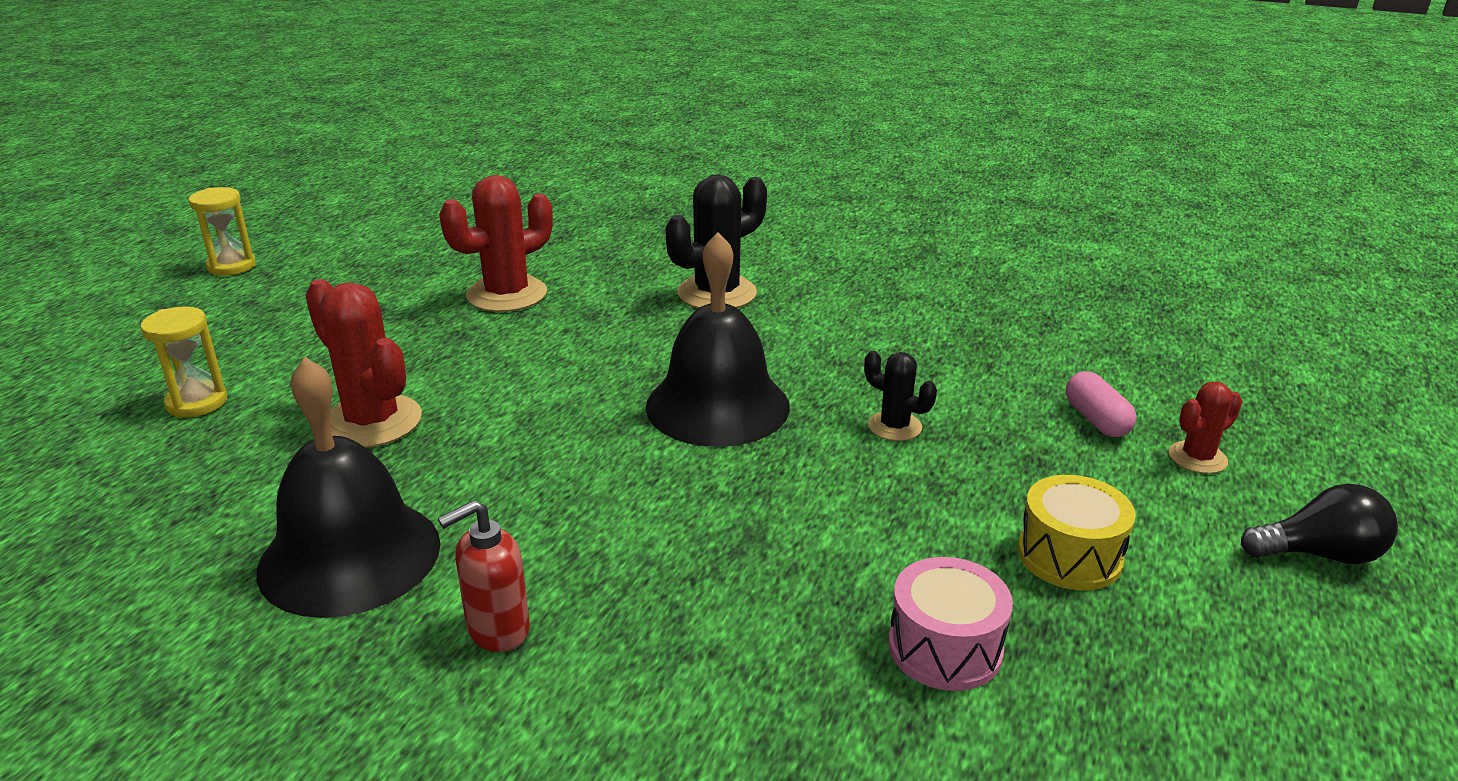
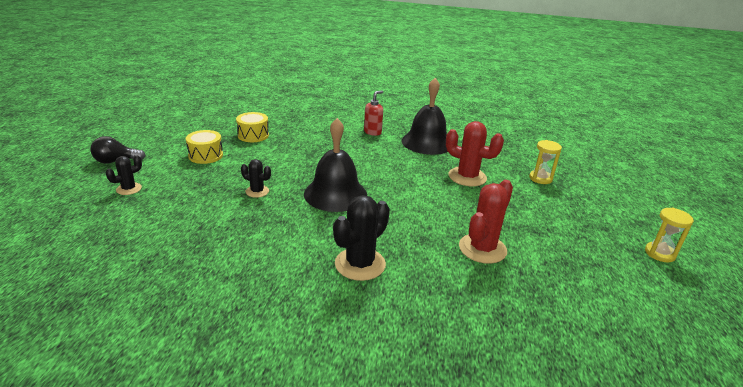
camera: 165 degrees right, 0 degrees up
pink drum [888,557,1013,691] -> yellow drum [236,112,269,142]
pink capsule [1066,371,1136,437] -> none
red cactus [1169,382,1242,474] -> black cactus [106,155,142,195]

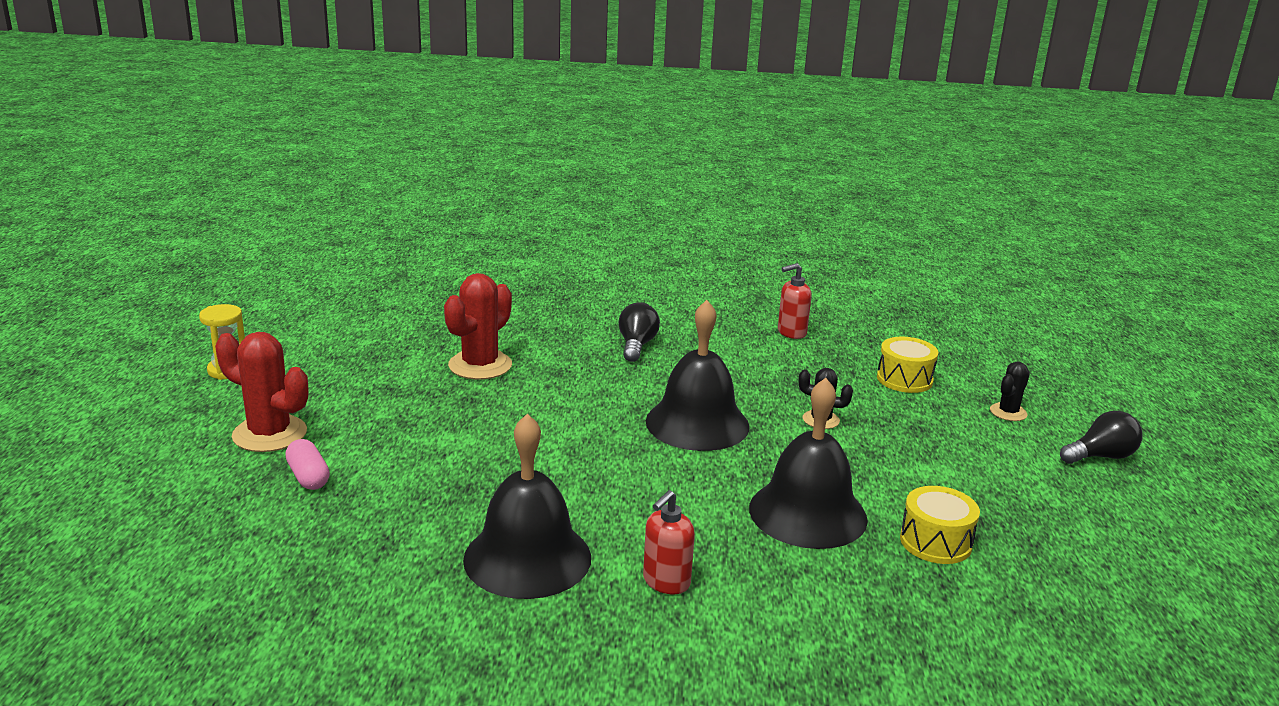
camera: 175 degrees right, 5 degrees down
yellow drum [186,130,223,164] -> yellow drum moved to [877,337,938,393]
black cactus [333,195,390,281] -> black light bulb [619,302,660,362]
red cactus [446,121,504,186] -> red cactus moved to [215,332,308,452]
yellow hourglass [529,140,562,184] -> pink capsule [285,439,330,490]
none -> black bell [749,378,868,549]
none -> red soap dispenser [778,263,812,339]

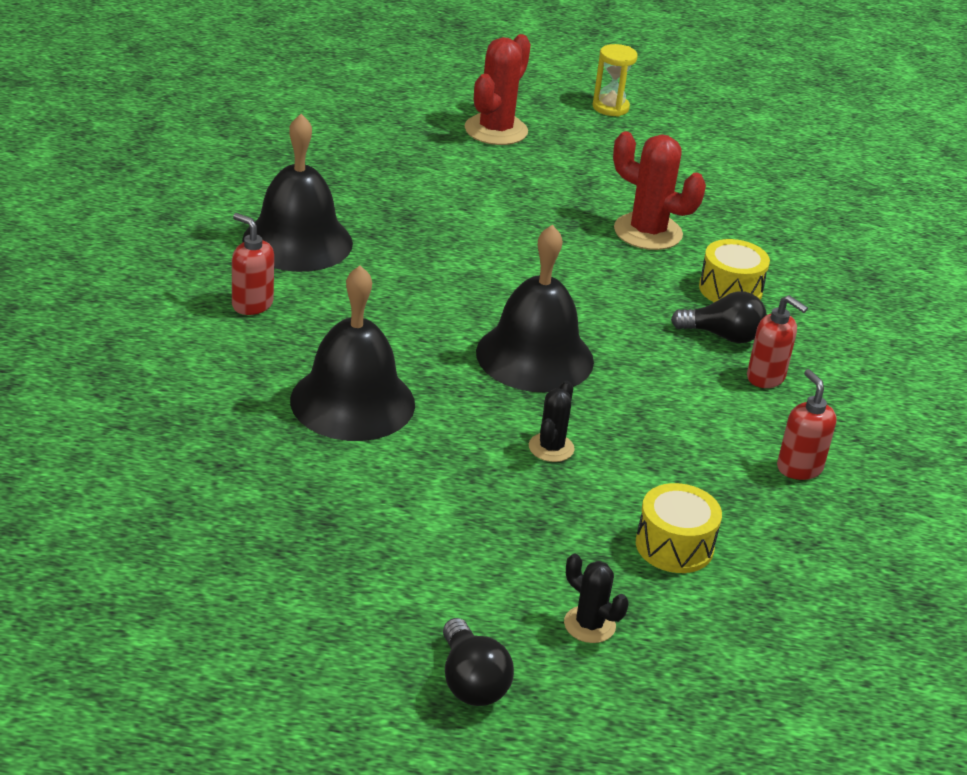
camera: 90 degrees right, 10 degrees up
pink capsule [285,439,330,490] -> none
yellow drum [900,486,980,564] -> yellow drum moved to [699,239,770,302]
none -> red soap dispenser [747,295,808,388]

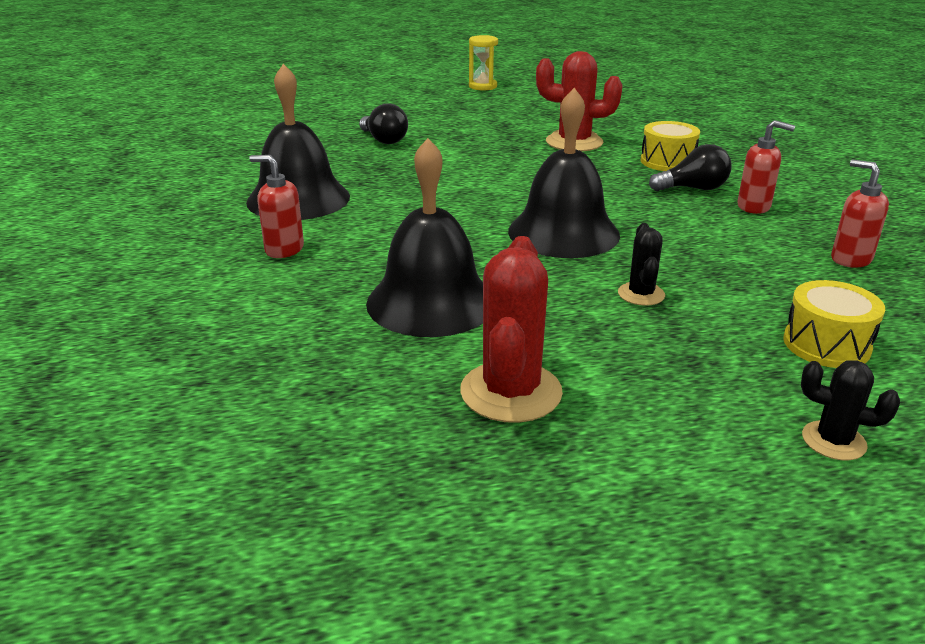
camera: 15 degrees left, 5 degrees down
black light bulb [443,618,514,706] -> black light bulb moved to [359,103,408,144]
red cactus [465,34,531,145] -> red cactus moved to [460,236,563,423]

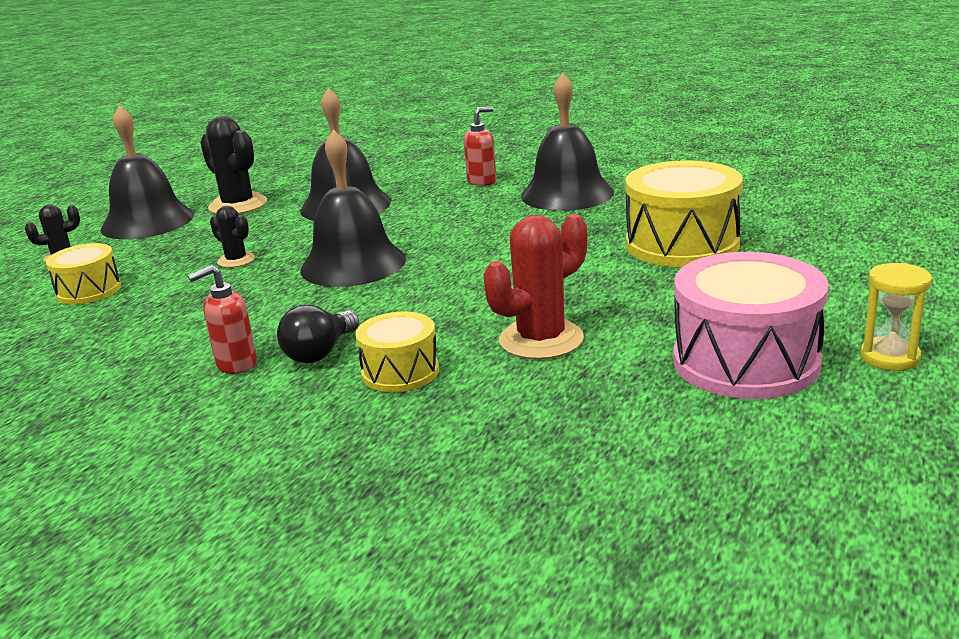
camera: 130 degrees right, 5 degrees down
black light bulb [359,103,408,144] -> yellow drum [626,160,743,267]
red cactus [460,236,563,423] -> black cactus [200,116,267,214]
red soap dispenser [831,159,889,267] -> none
none -> black bell [100,105,194,239]
none -> pink drum [673,252,829,399]

